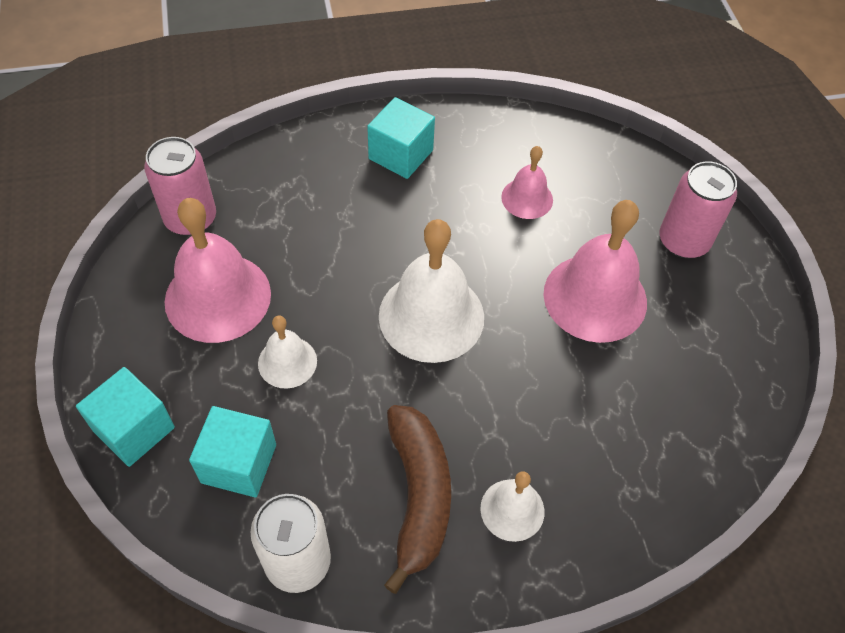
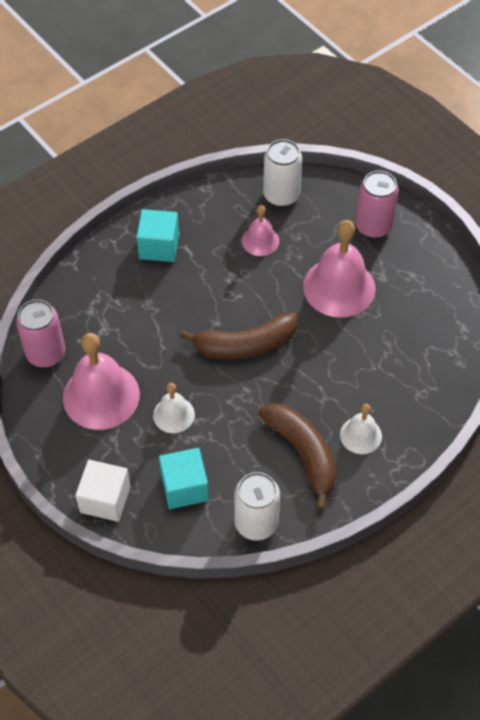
camera: 25 degrees left, 0 degrees up
turquoise cube [76,367,175,467] -> white cube [75,460,131,522]
white bell [379,219,484,363] -> brown banana [180,312,297,359]
none -> white can [263,139,302,207]

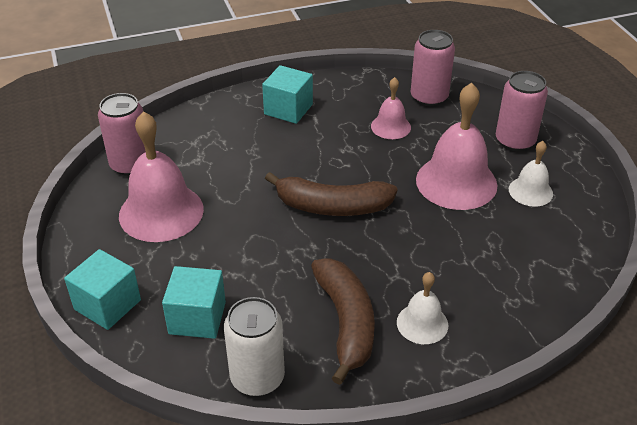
camera: 20 degrees right, 15 degrees down
white cube [75,460,131,522] -> turquoise cube [64,249,141,330]
white bell [153,383,195,433] -> white bell moved to [509,141,553,207]
white can [263,139,302,207] -> pink can [411,30,455,106]

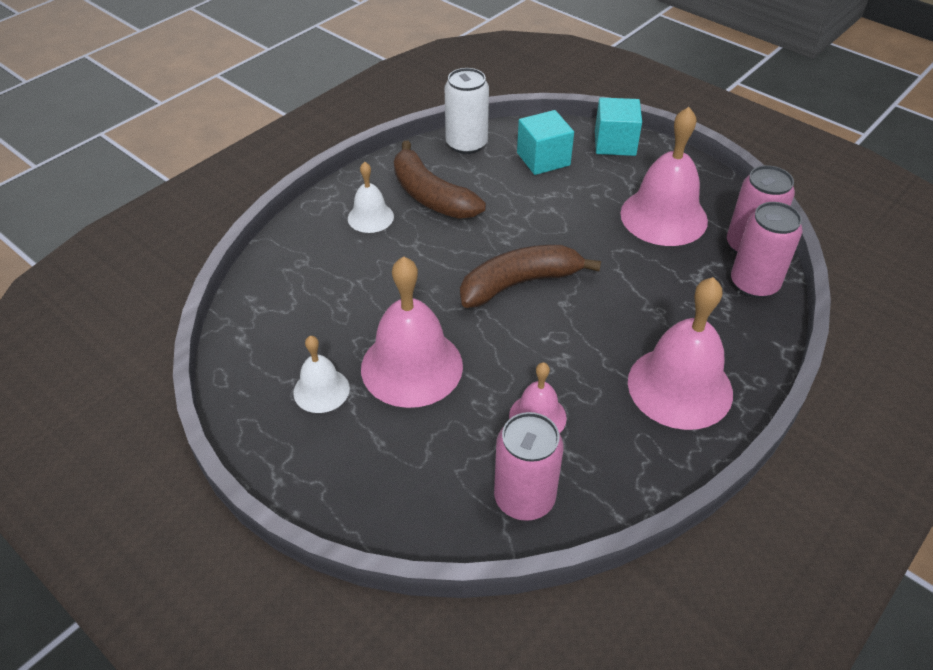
camera: 150 degrees right, 5 degrees up
turquoise cube [262,65,313,124] -> pink bell [628,277,733,430]
pink can [496,71,548,151] -> pink can moved to [731,202,803,298]

